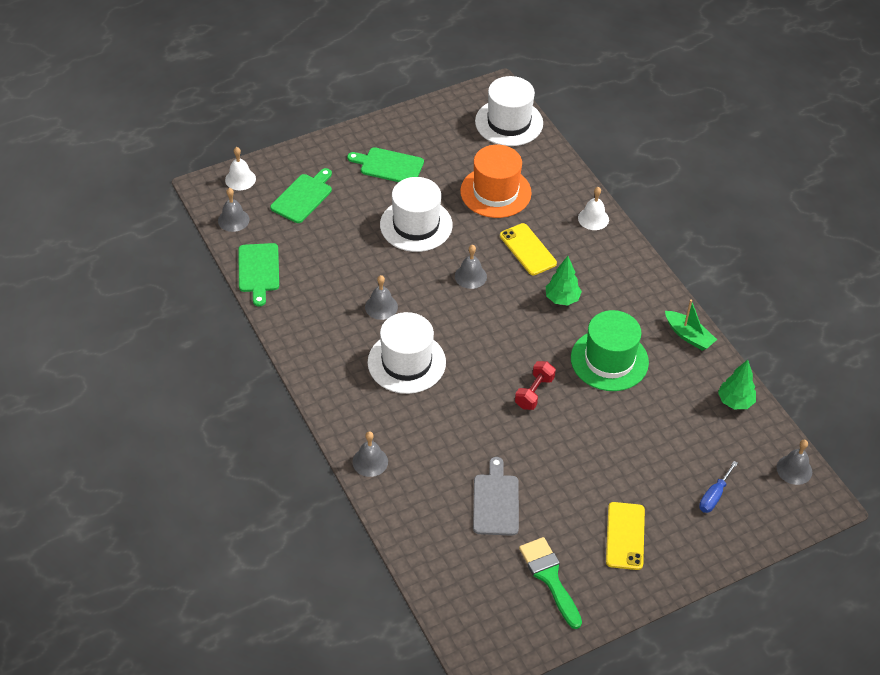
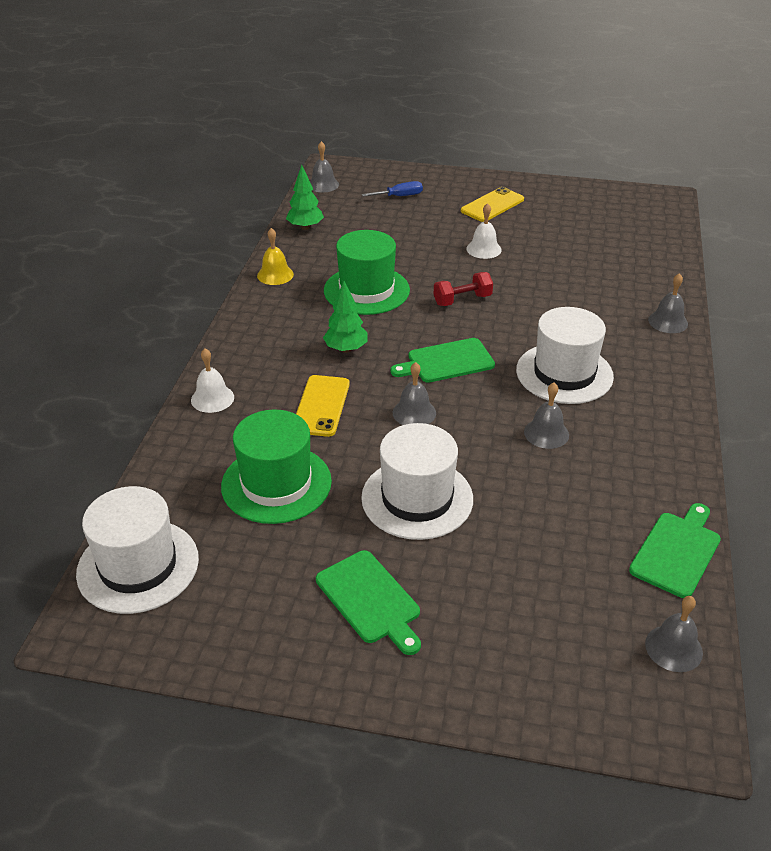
camera: 140 degrees left, 10 degrees down
white bell [225,147,256,190] -> white bell moved to [466,203,502,259]
green cutting board [270,168,332,223] -> green cutting board moved to [391,338,495,383]
orange hat [460,145,532,218] -> green hat [221,409,332,524]
grey cutting board [473,457,519,536] -> none
green brush [519,537,582,629] -> none
green boat [665,299,717,351] -> yellow bell [257,228,294,285]

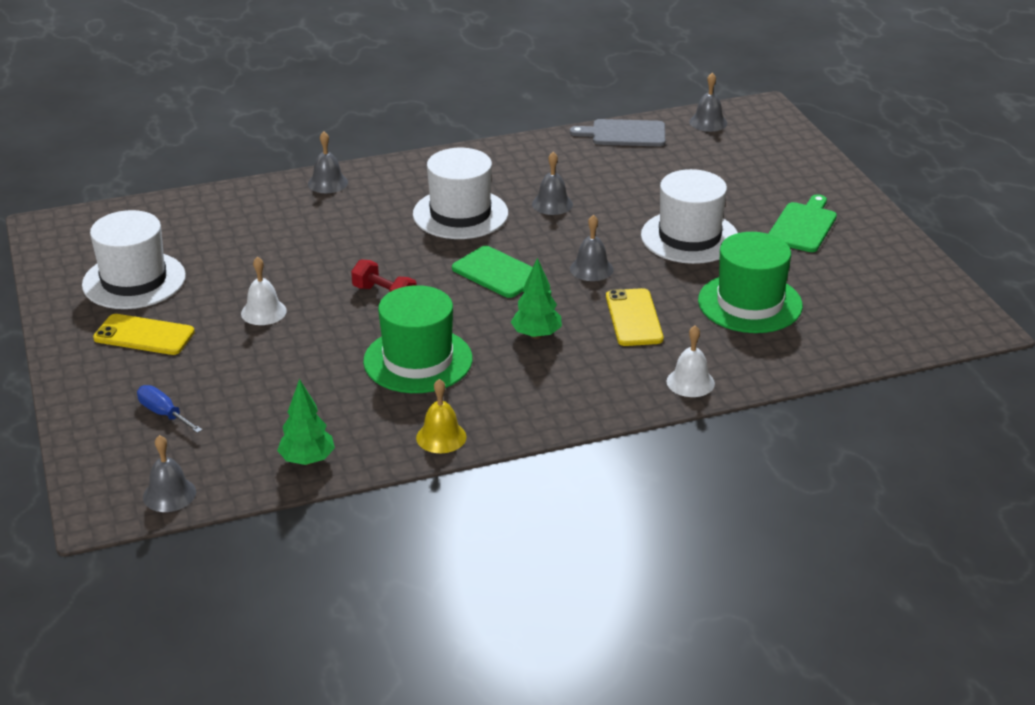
camera: 120 degrees left, 5 degrees down
white hat [76,486,199,614] -> white hat moved to [82,210,186,309]
yellow phone [296,375,350,437] -> yellow phone turned 75 degrees counterclockwise [606,288,664,346]
green cutting board [629,503,721,598] -> grey cutting board [570,119,665,146]

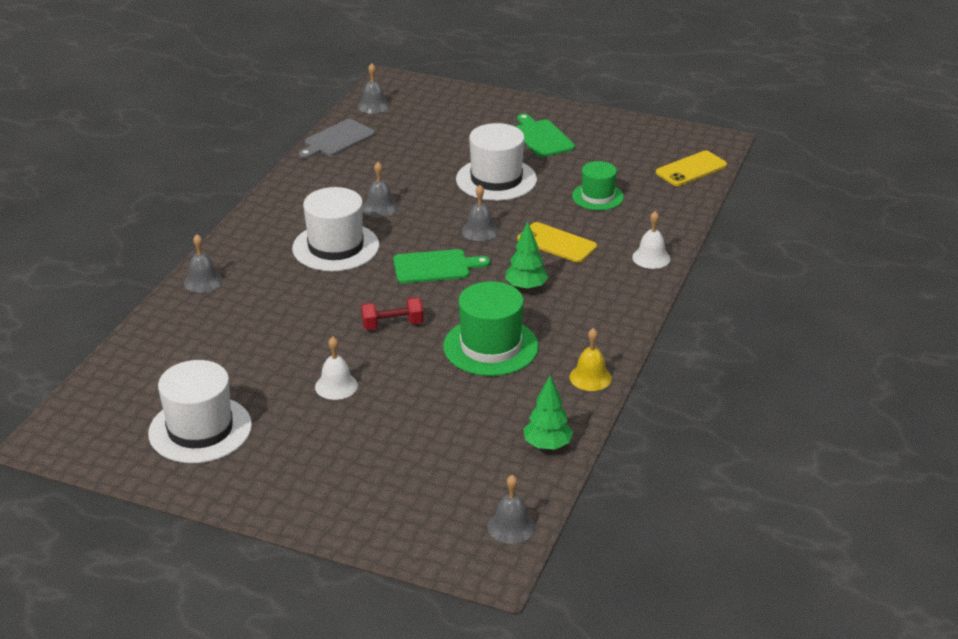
camera: 50 degrees left, 0 degrees up
yellow phone [93,314,195,355] -> yellow phone moved to [656,151,727,186]
blue screwdriver [137,385,202,433] -> none
green hat [698,232,803,333] -> green hat [572,161,624,210], size x0.62

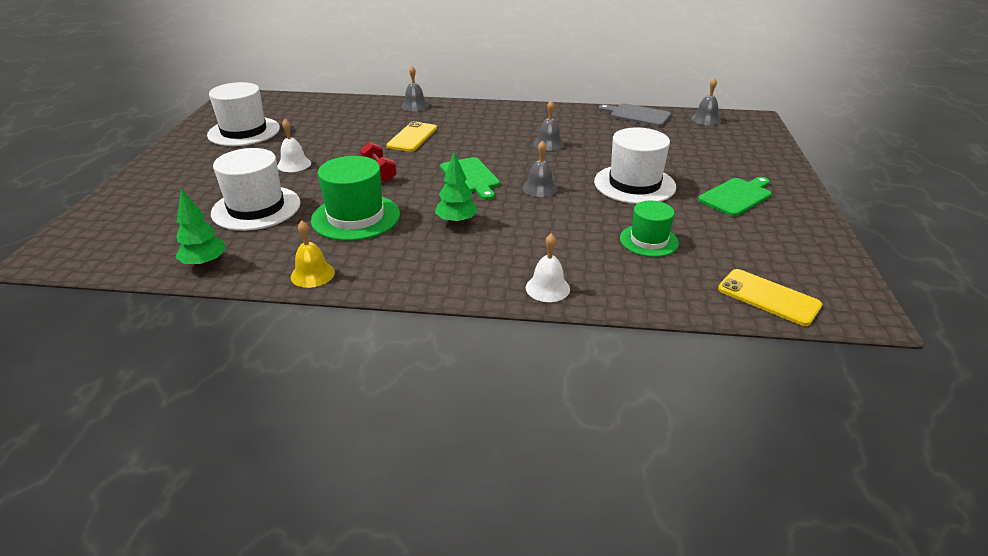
camera: 75 degrees right, 0 degrees up
white hat [292,187,379,271] -> white hat moved to [211,148,301,231]
grey bell [488,475,535,544] -> none
yellow phone [517,222,597,263] -> yellow phone moved to [386,121,437,152]

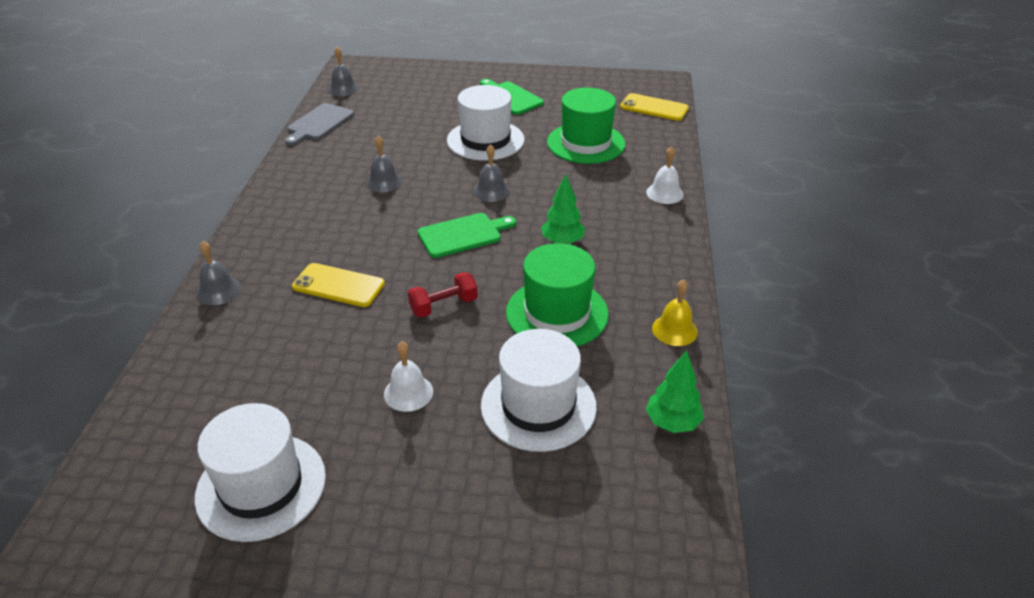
camera: 90 degrees left, 5 degrees up
green hat [620,201,679,257] -> green hat [547,88,625,164], size x1.60
yellow phone [718,269,822,326] -> yellow phone turned 75 degrees clockwise [620,93,689,121]

